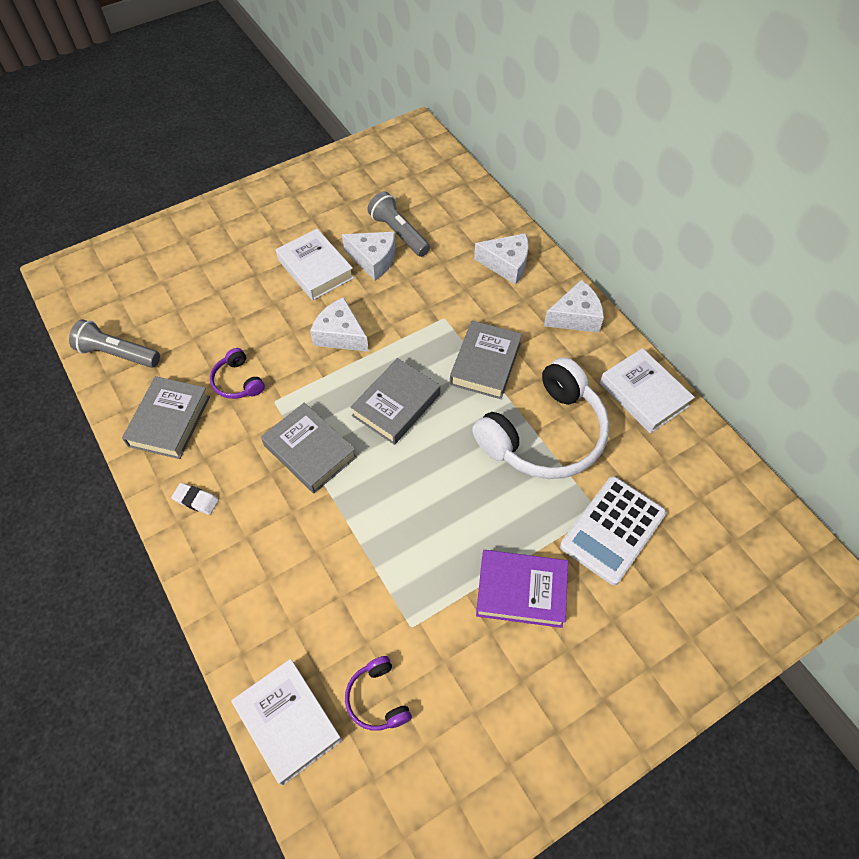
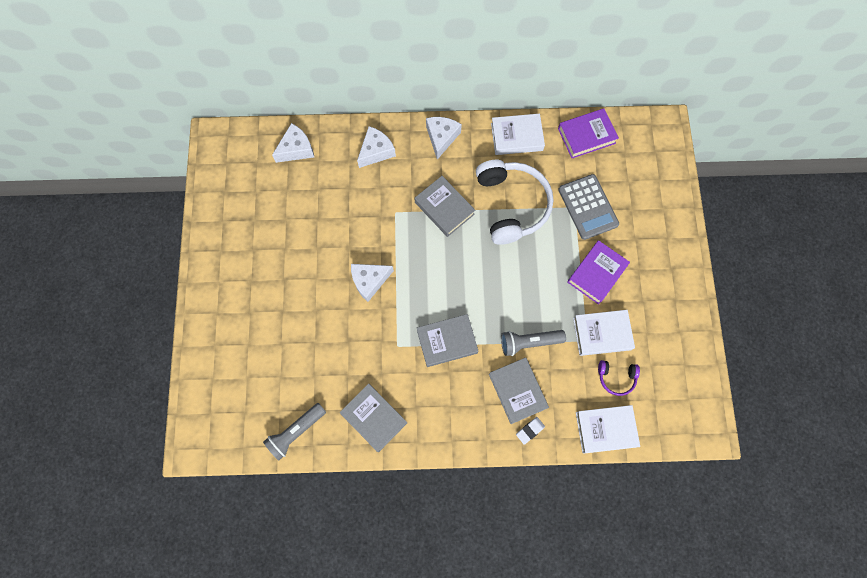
camera: 60 degrees left, 15 degrees up
white eraser [171,483,219,515] -> white eraser moved to [516,417,545,445]
purple headphones [210,348,265,399] -> none
white book [276,229,354,301] -> white book moved to [573,310,635,356]
white cheese [342,232,396,281] -> white cheese moved to [272,123,314,163]
grey book [350,358,440,445] -> grey book moved to [489,357,549,424]
grey flashlight [367,191,430,257] -> grey flashlight moved to [501,330,566,356]
white calculator [560,476,666,585] -> grey calculator [558,174,619,240]
none -> purple book [558,108,619,158]

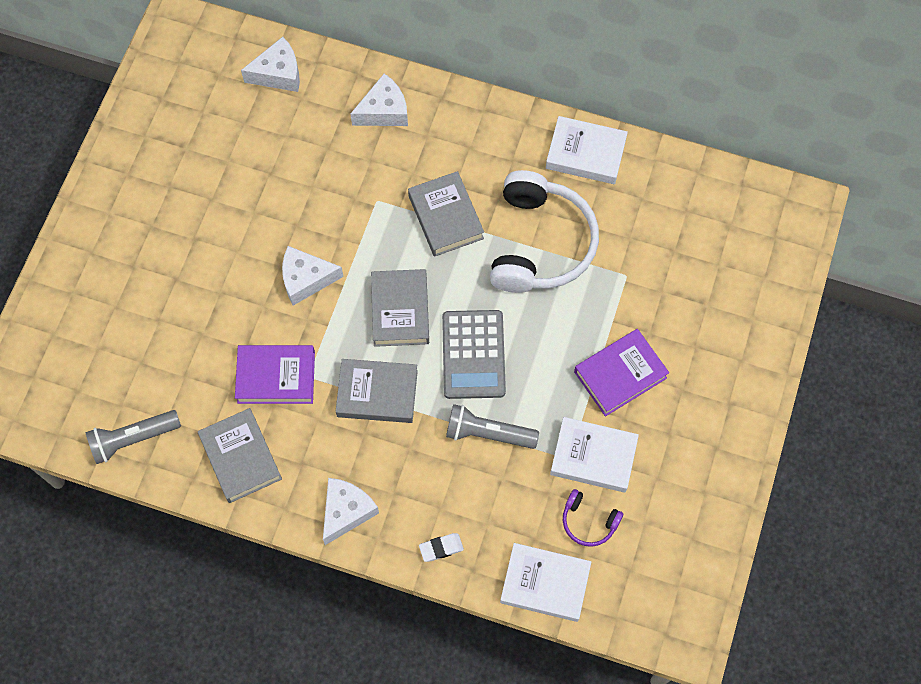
camera: 20 degrees right, 5 degrees down
white cheese [426,117,462,160] -> white cheese moved to [323,478,379,545]
grey book [489,357,549,424] -> grey book moved to [371,269,429,347]
purple book [558,108,619,158] -> purple book moved to [235,345,315,404]
grey calculator [558,174,619,240] -> grey calculator moved to [442,310,506,399]

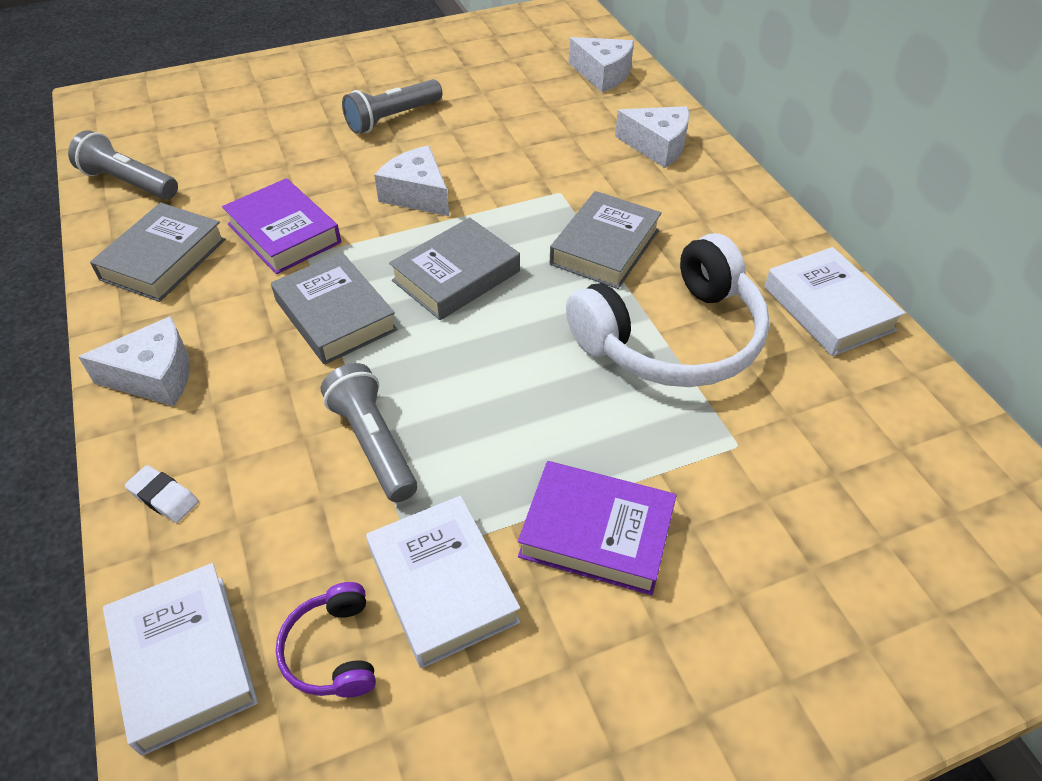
camera: 50 degrees right, 20 degrees down
grey calculator [442,310,506,399] -> none
none -> grey flashlight [342,79,442,134]

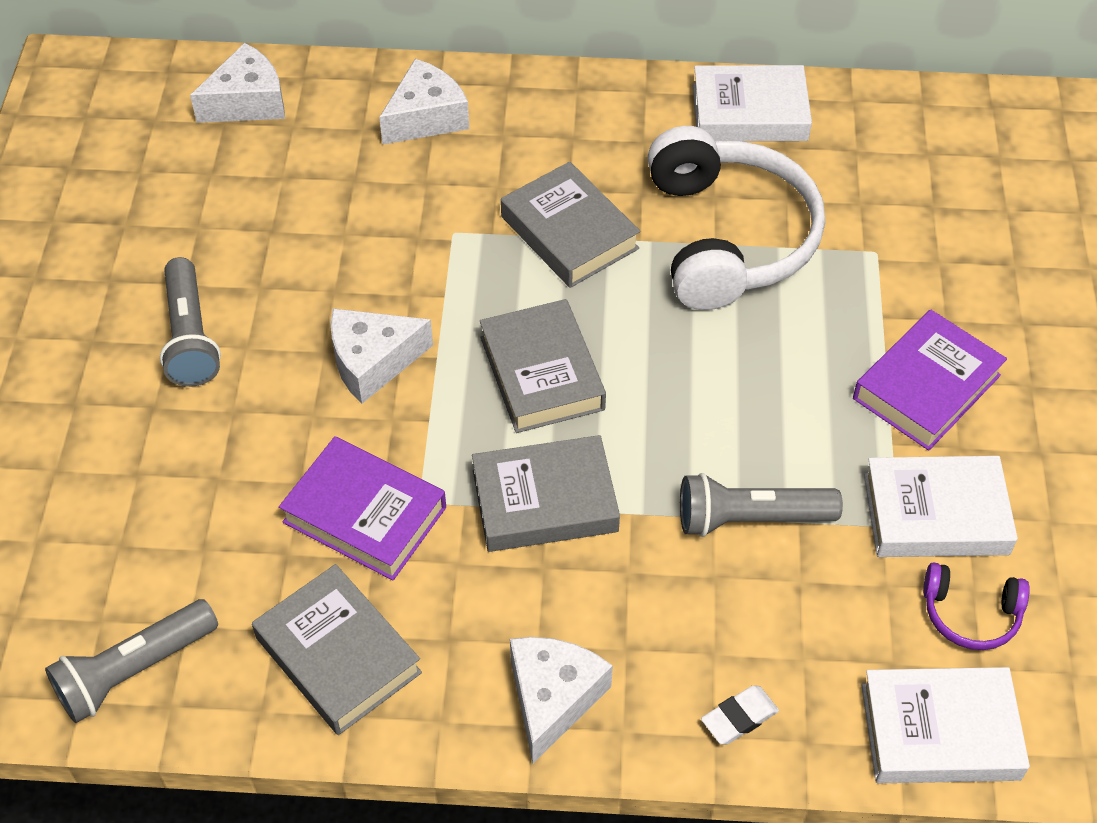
camera: 65 degrees left, 5 degrees up
purple book [222,178,341,274] -> purple book turned 45 degrees clockwise [279,436,446,581]

